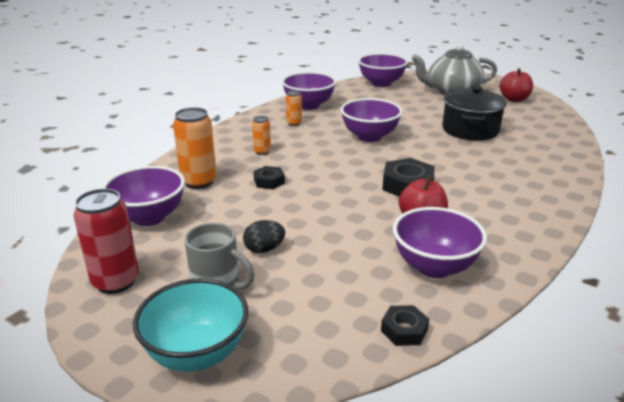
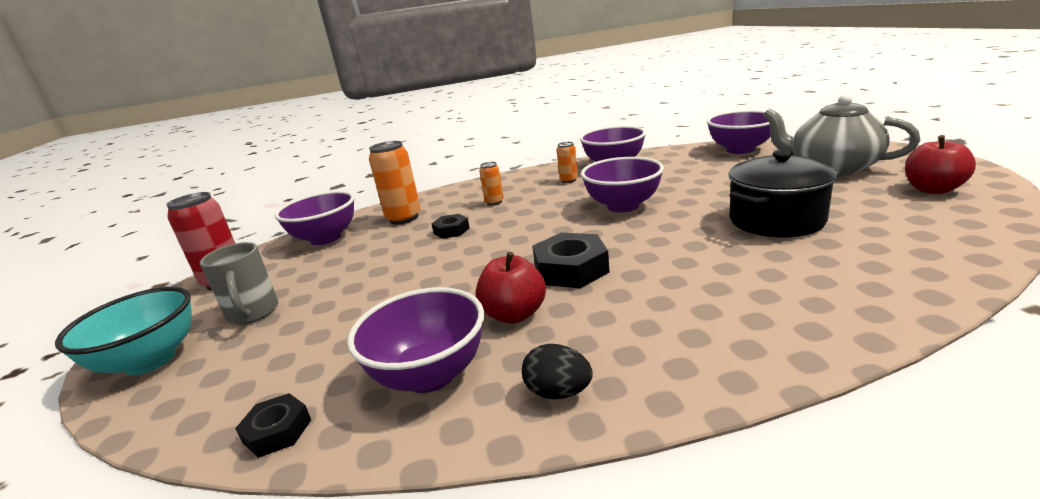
camera: 45 degrees right, 5 degrees down
black egg [243,220,285,253] -> black egg moved to [522,344,593,399]

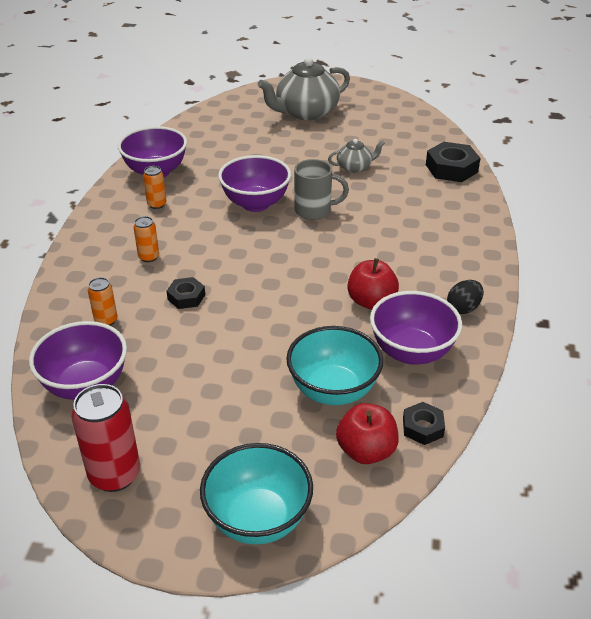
camera: 70 degrees left, 15 degrees up
grey mug [200,242,278,325] -> grey mug moved to [294,159,349,220]
orange can [369,141,421,224] -> orange can [88,277,117,326], size x0.54
black nut [532,233,609,288] -> black nut moved to [426,142,481,182]
purple bowl [707,110,770,154] -> none
black pot [729,150,838,237] -> grey teapot [328,139,385,173]
red apple [905,135,976,194] -> red apple moved to [336,403,399,464]
none -> turquoise bowl [286,326,383,405]

